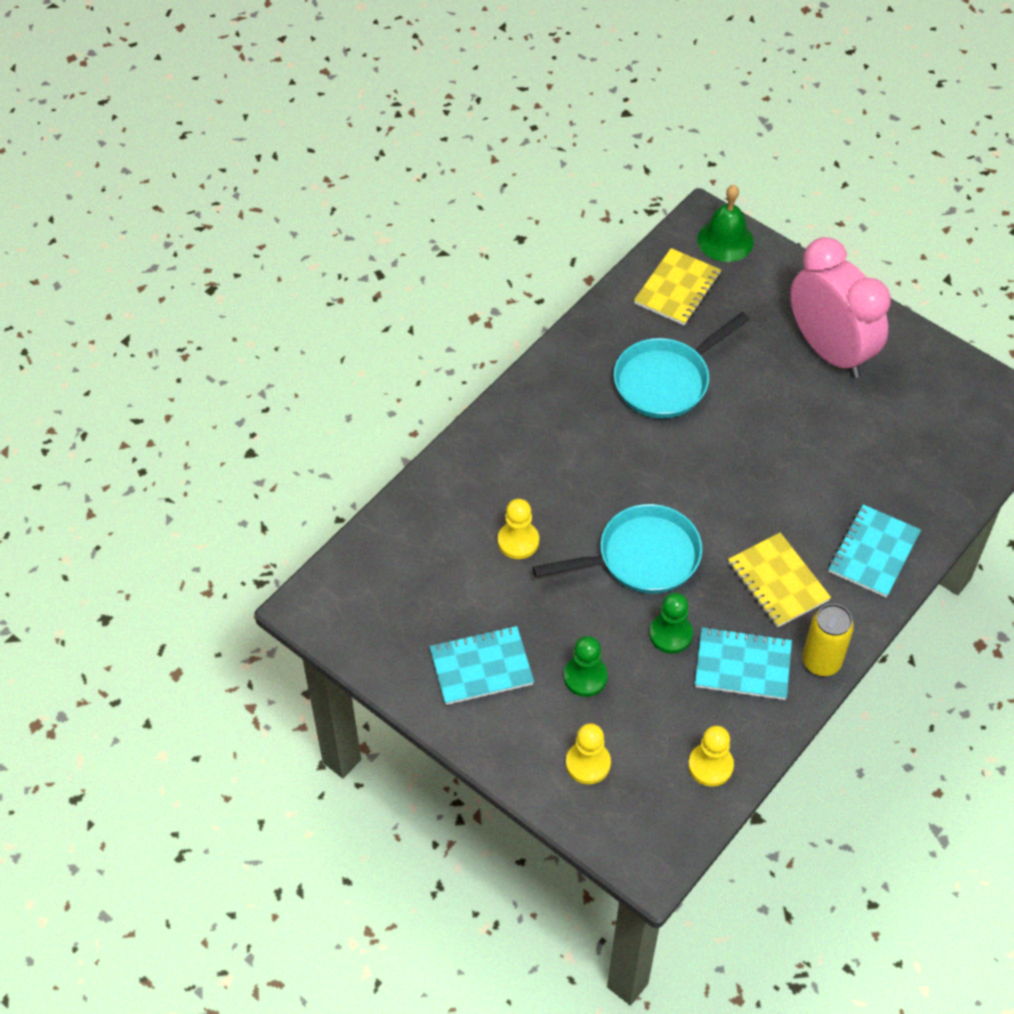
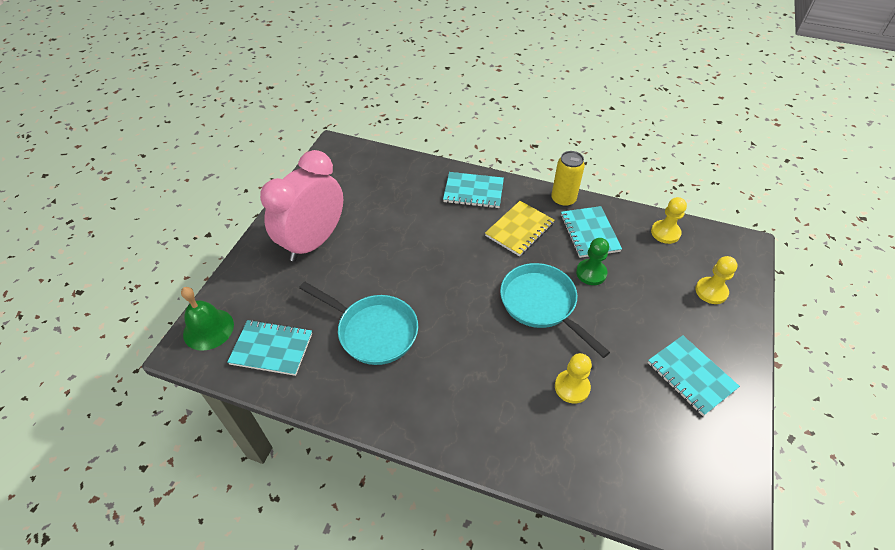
camera: 110 degrees left, 5 degrees down
green pawn [564,636,608,697] -> none
yellow notebook [634,248,721,326] -> turquoise notebook [227,320,312,376]

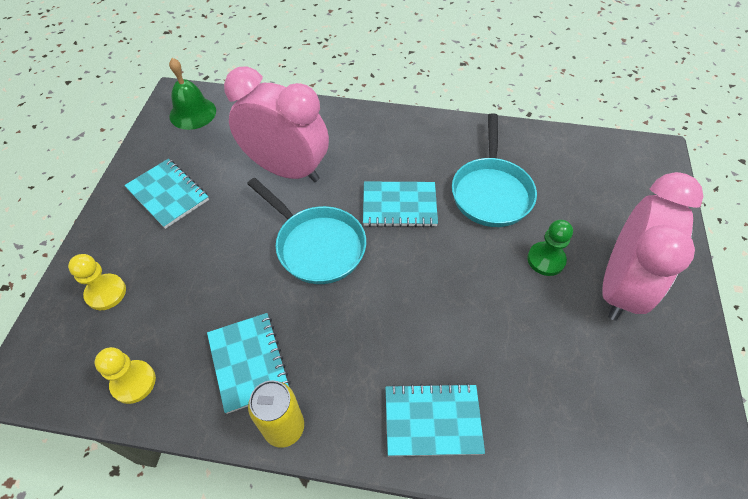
camera: 170 degrees right, 5 degrees up
green bell [181,287,234,351] -> green bell moved to [169,58,216,130]
turquoise notebook [227,320,312,376] -> turquoise notebook moved to [363,182,438,227]
turquoise pan [299,282,418,365] -> turquoise pan turned 105 degrees counterclockwise [452,113,537,227]
yellow notebook [485,201,554,256] -> none
yellow pawn [555,353,592,404] -> pink clock [224,66,329,182]
green pawn [576,238,609,285] -> green pawn moved to [527,220,573,276]

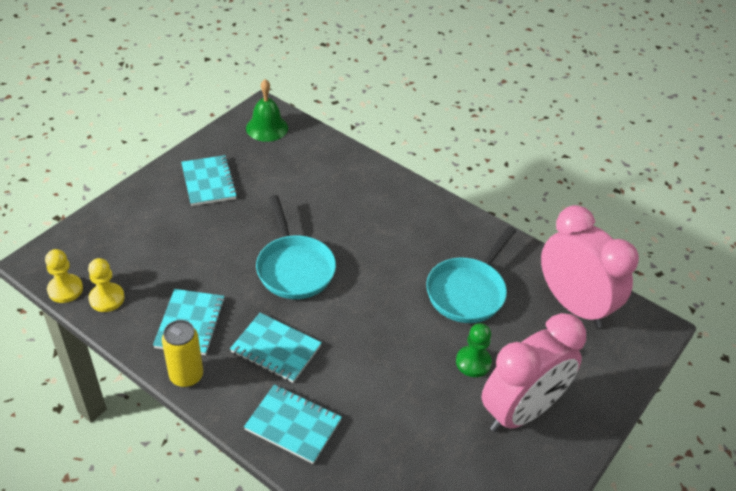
camera: 25 degrees right, 10 degrees down
yellow pawn [68,254,126,310] -> yellow pawn moved to [45,249,83,303]
pink clock [224,66,329,182] -> pink clock moved to [541,205,639,328]
turquoise notebook [363,182,438,227] -> turquoise notebook moved to [230,313,322,383]

